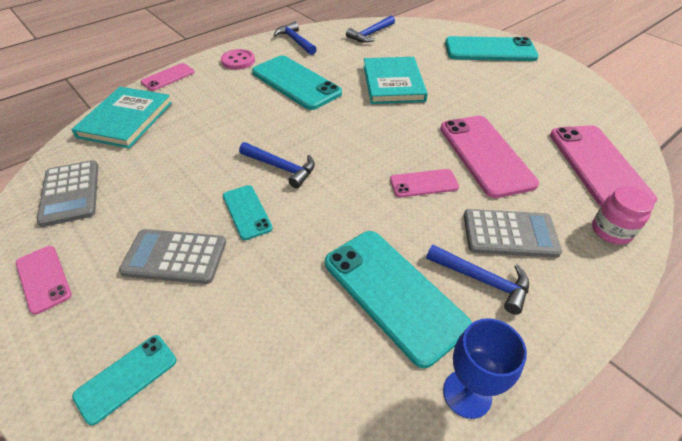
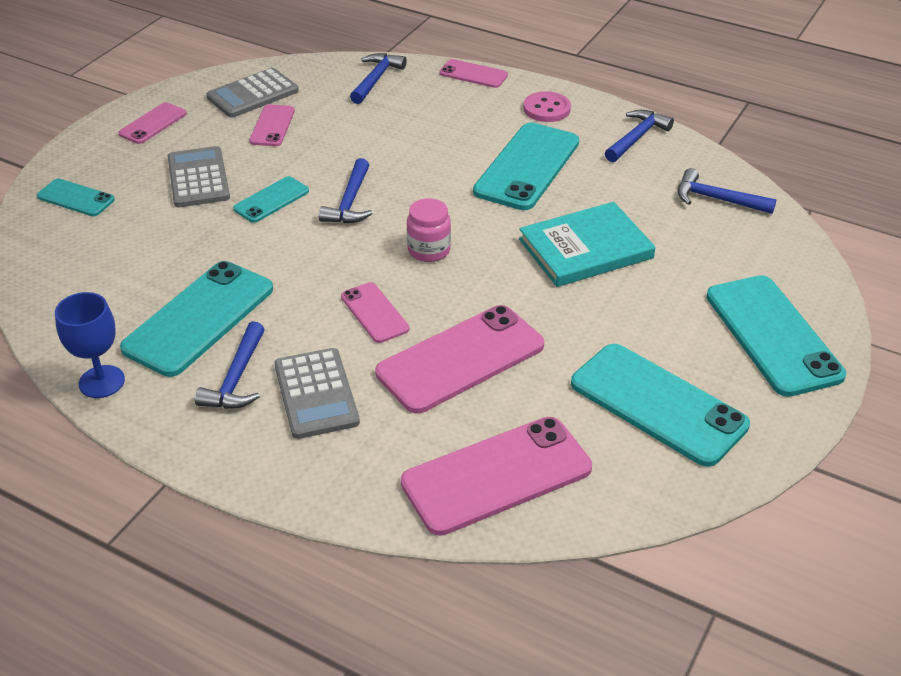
camera: 70 degrees right, 5 degrees down
turquoise book [71,87,172,148] -> blue hammer [350,53,407,104]
pink jar [592,186,654,245] -> pink jar moved to [407,198,451,262]
none -> pink phone [249,105,295,146]
none -> turquoise phone [571,344,750,467]

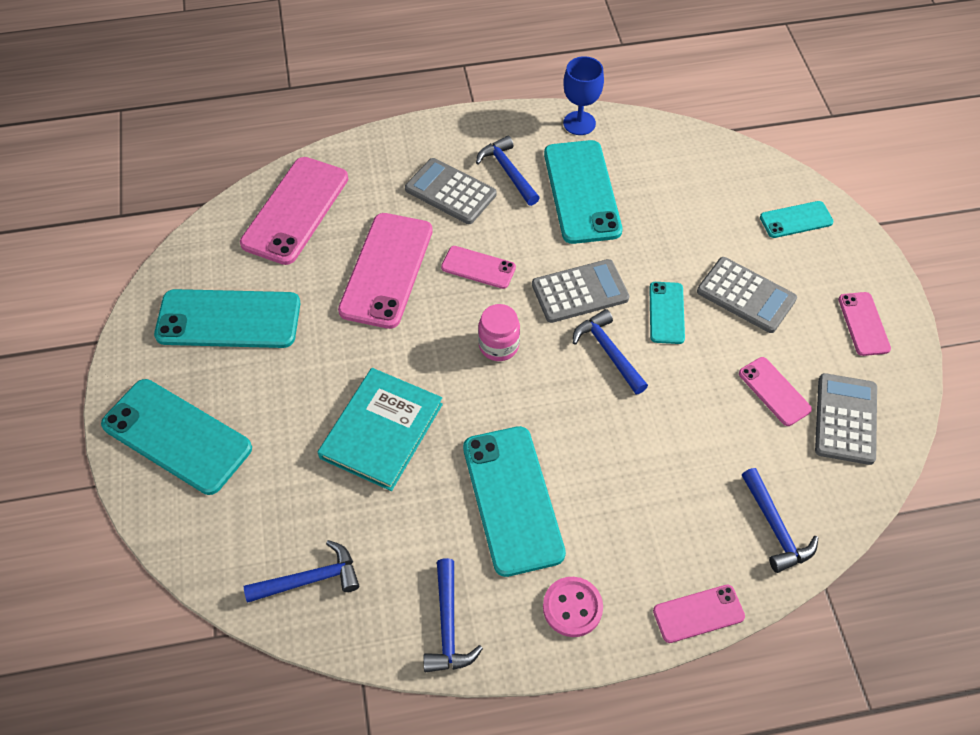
camera: 140 degrees right, 15 degrees up
none -> grey calculator [532,259,629,323]

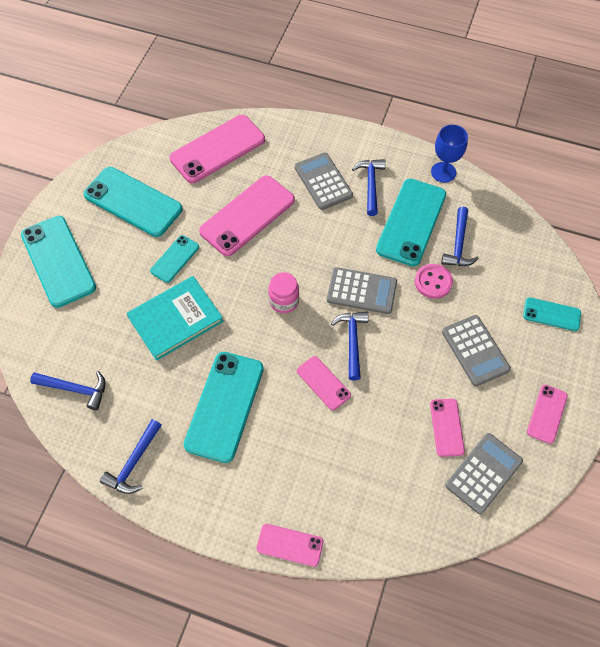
camera: 30 degrees right, 5 degrees up
pink phone [441,246,516,289] -> pink phone moved to [297,356,351,410]
pink button [543,577,603,637] -> pink button moved to [415,264,453,299]
turquoise phone [649,282,685,344] -> turquoise phone moved to [150,235,199,283]
blue hammer [742,468,818,573] -> blue hammer moved to [441,207,479,266]

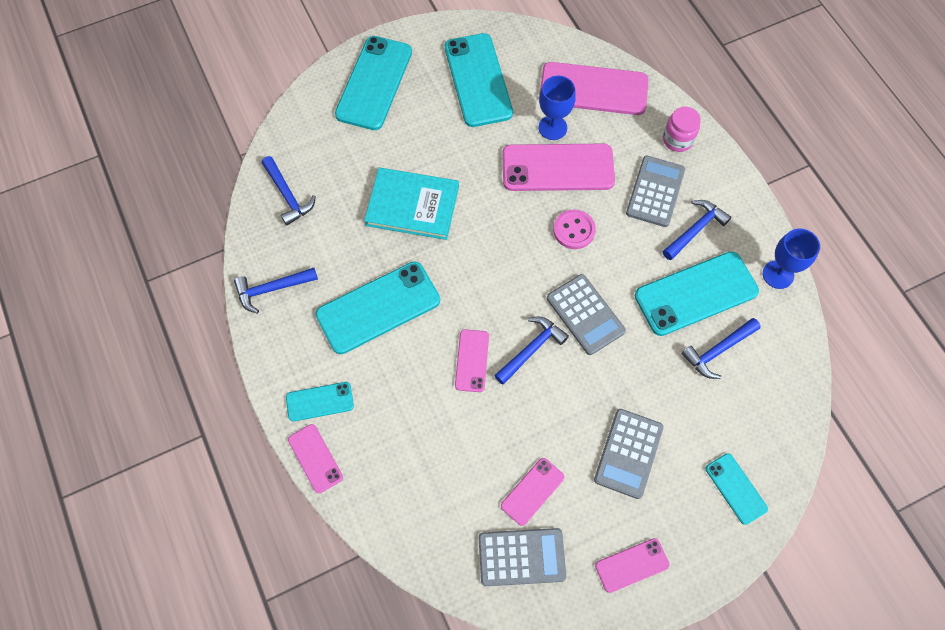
camera: 45 degrees right, 5 degrees up
turquoise phone [150,235,199,283] -> turquoise phone moved to [286,382,354,421]
pink jar [268,272,299,313] -> pink jar moved to [663,107,701,152]
pink button [415,264,453,299] -> pink button moved to [553,209,596,249]
none -> blue goblet [539,76,576,140]

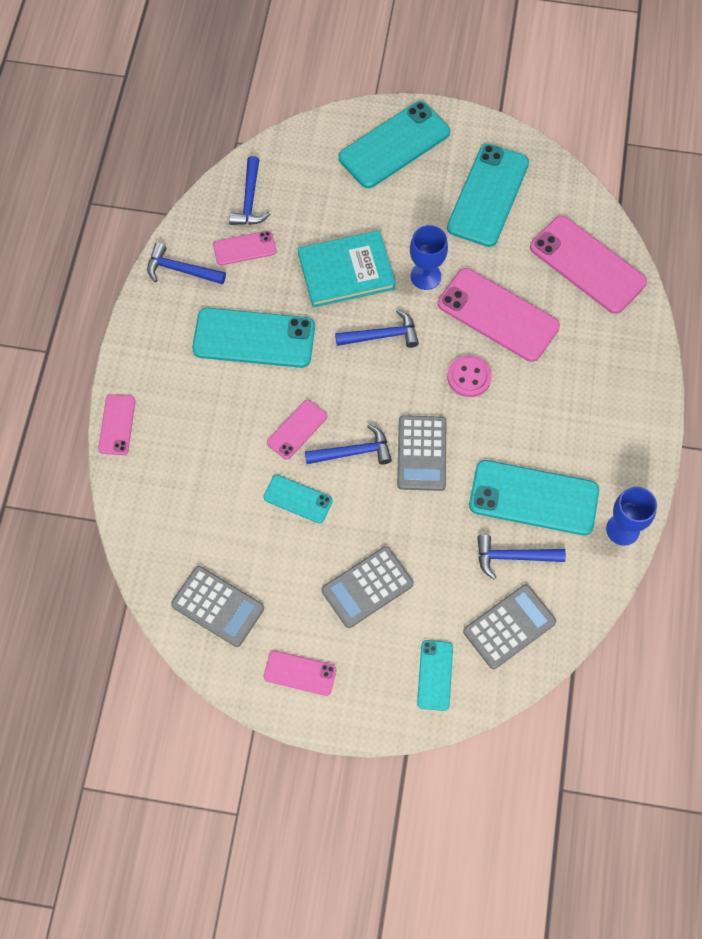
camera: 35 degrees right, 0 degrees up
turquoise phone [286,382,354,421] -> turquoise phone moved to [263,475,333,523]
turquoise book [364,168,459,240] -> turquoise book turned 60 degrees counterclockwise [298,230,396,308]
pink phone [501,458,565,526] -> pink phone moved to [213,231,276,265]
blue goblet [539,76,576,140] -> blue goblet moved to [410,225,448,290]
grey calculator [626,156,685,227] -> grey calculator moved to [463,584,556,669]
pink jar [663,107,701,152] -> none
blue hammer [663,200,731,260] -> blue hammer moved to [335,309,419,348]

